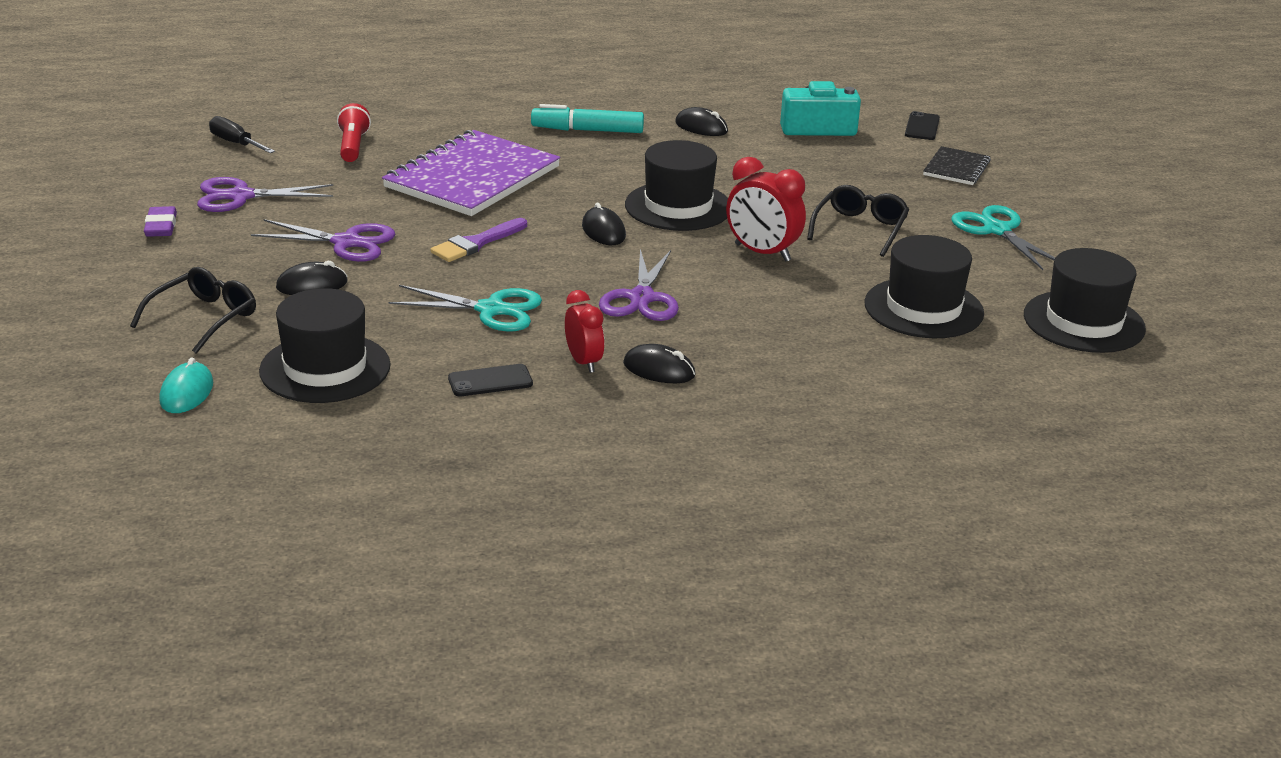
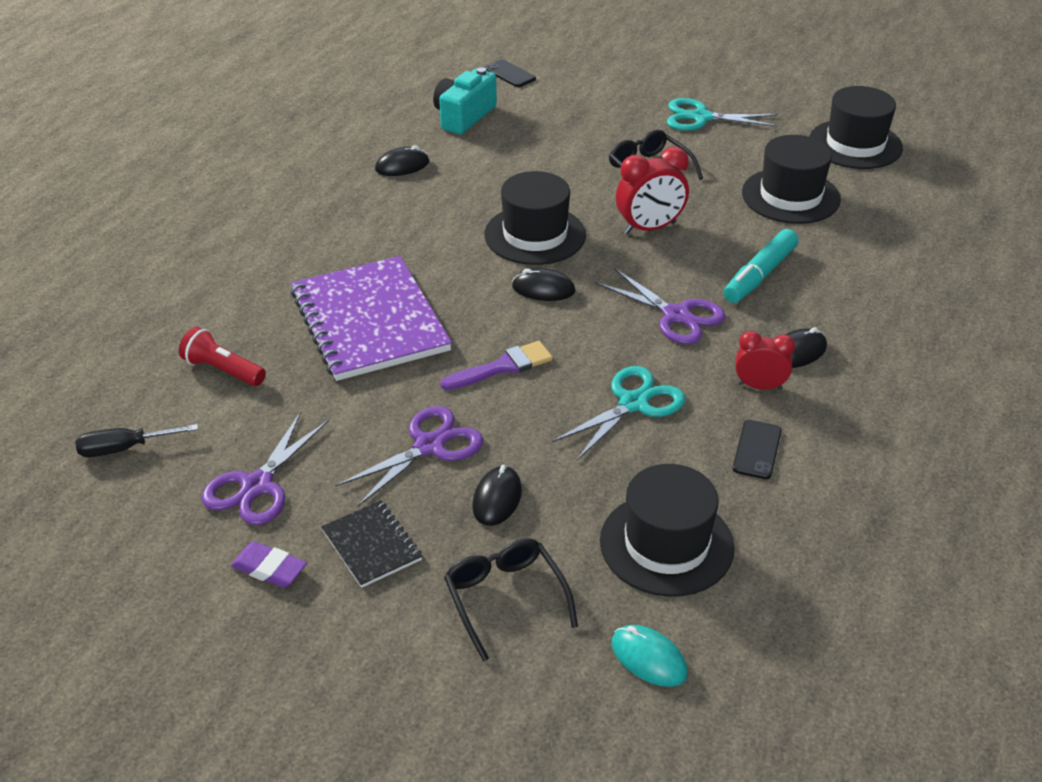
camera: 55 degrees left, 10 degrees up
purple brush [430,218,527,262] -> purple brush turned 105 degrees counterclockwise [440,341,553,390]
turquoise marker [531,104,644,133] -> turquoise marker moved to [723,229,798,303]
black notebook [923,146,991,185] -> black notebook moved to [321,500,422,588]

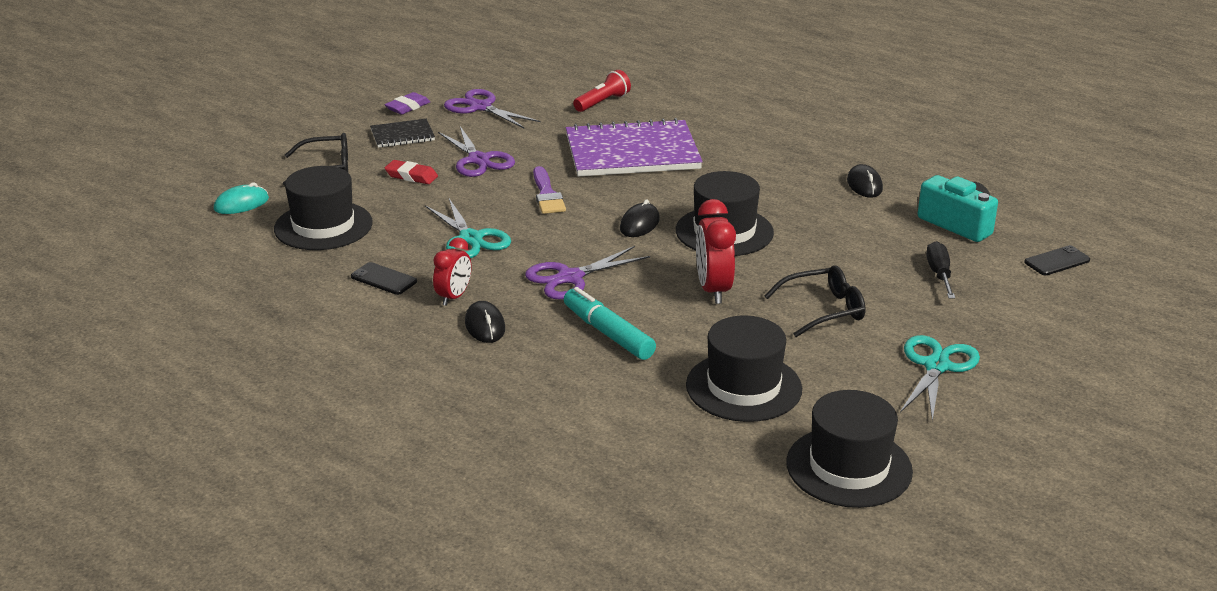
camera: 105 degrees right, 10 degrees down
black screwdriver [75,424,198,457] -> black screwdriver moved to [926,241,955,299]
black mouse [472,465,522,526] -> red eraser [385,160,438,184]

